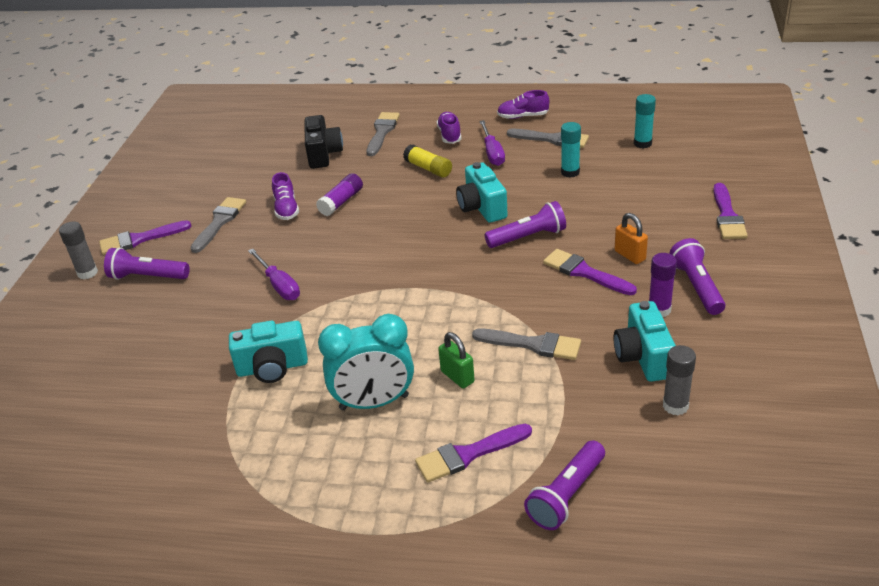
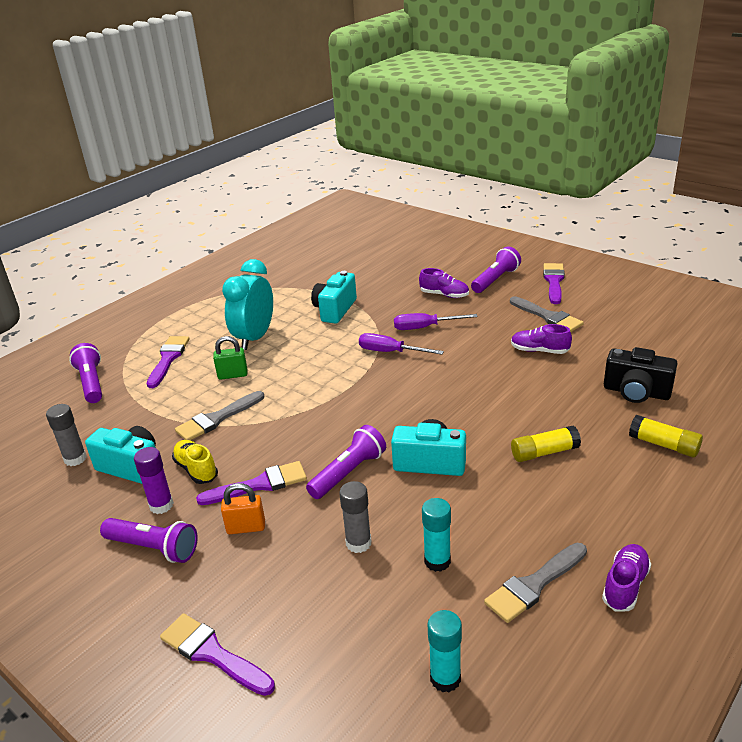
camera: 120 degrees right, 5 degrees down
grey glue stick [59,221,98,279] -> grey glue stick moved to [339,481,371,553]
purple glue stick [316,173,363,216] -> none
grey brush [366,112,400,156] -> yellow glue stick [629,415,703,457]
purple shoe [437,112,461,144] -> purple shoe moved to [419,268,469,298]
purple screwdriver [479,120,505,166] -> purple screwdriver moved to [359,333,444,355]
purple flashlight [485,201,566,248] -> purple flashlight turned 150 degrees counterclockwise [306,425,386,499]
none -> yellow shoe [172,440,218,484]

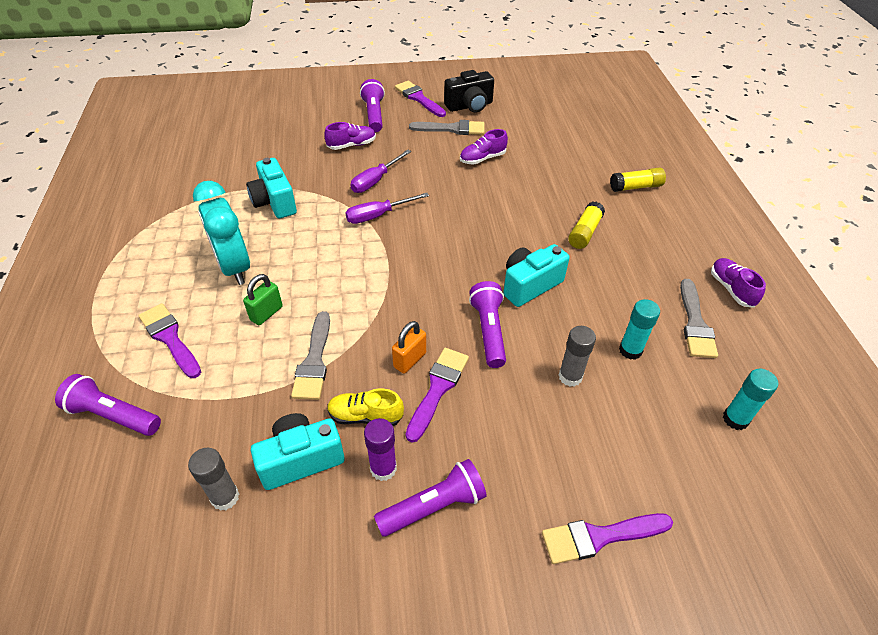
camera: 50 degrees left, 15 degrees up
orange padlock [221,483,265,534] -> orange padlock moved to [392,321,426,374]
black camera [604,347,678,403] -> black camera moved to [444,70,494,113]

